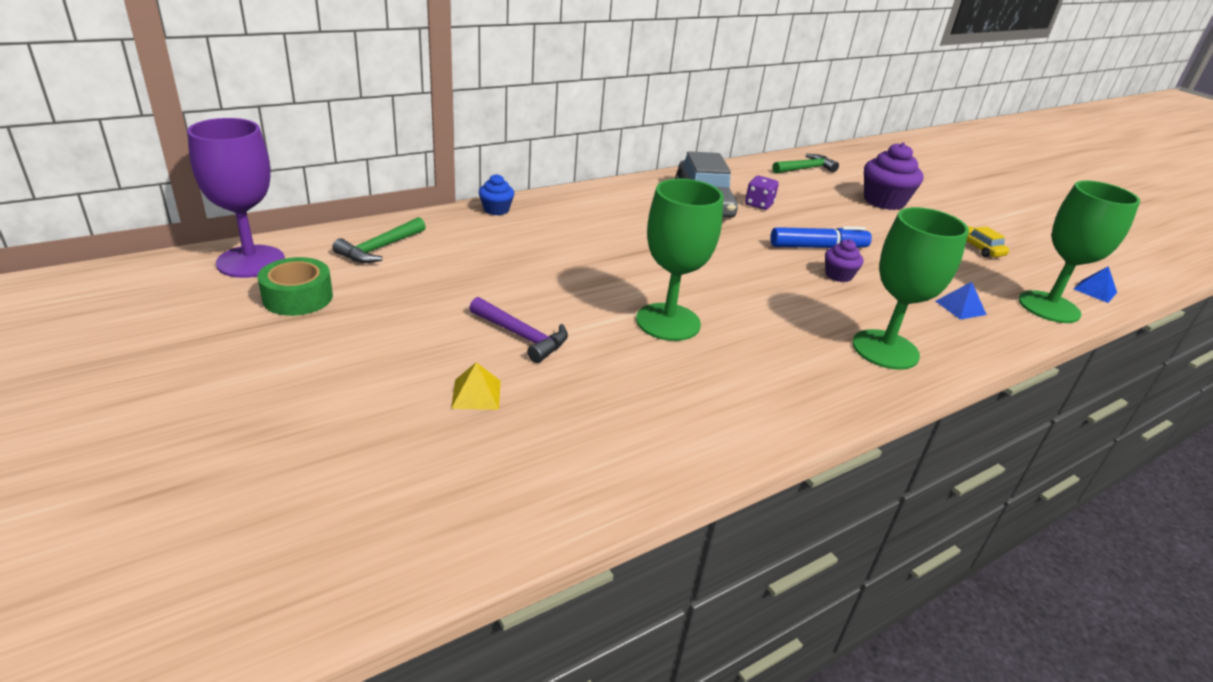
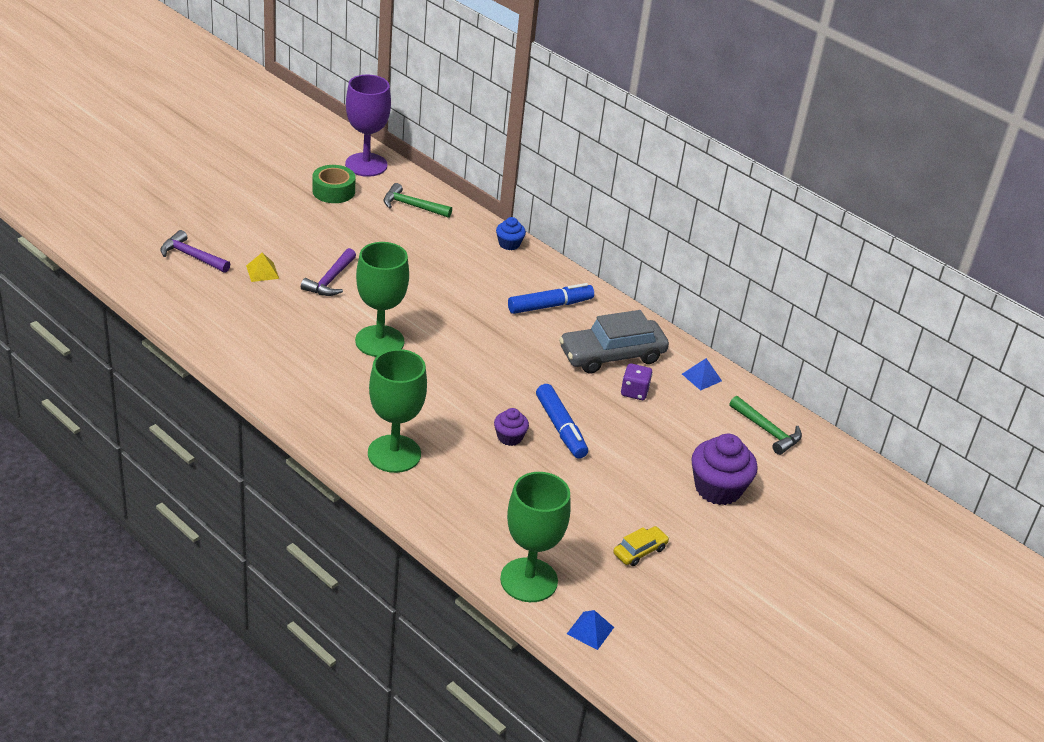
camera: 75 degrees right, 5 degrees up
blue pyramid [935,282,987,320] -> blue pyramid moved to [682,358,722,391]
none -> purple hammer [160,230,230,273]
none -> blue marker [508,283,594,314]

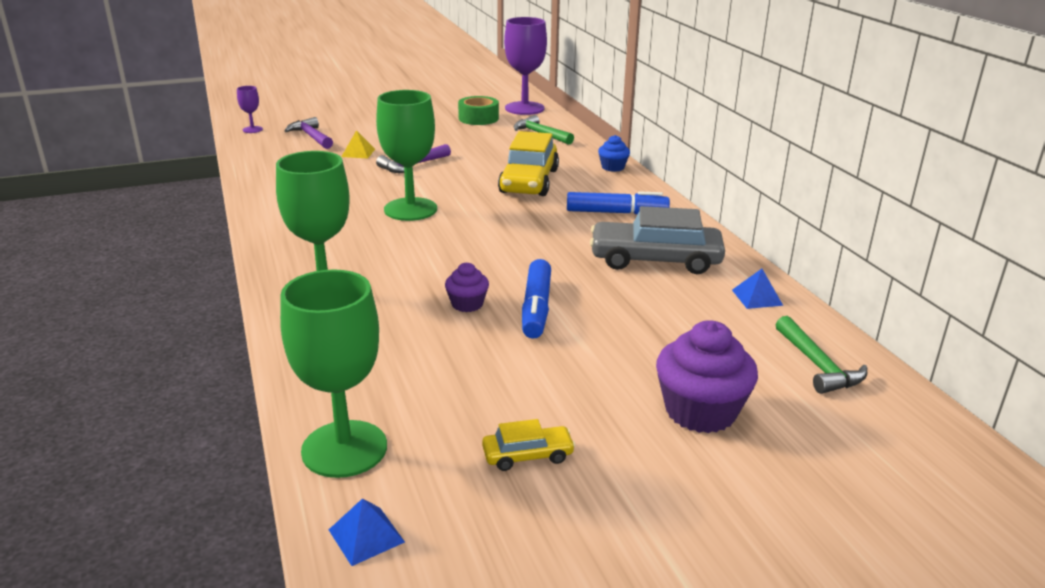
camera: 30 degrees right, 10 degrees down
purple dice [621,363,652,400] -> none
none -> purple goblet [237,86,263,133]
none -> yellow car [498,131,559,196]

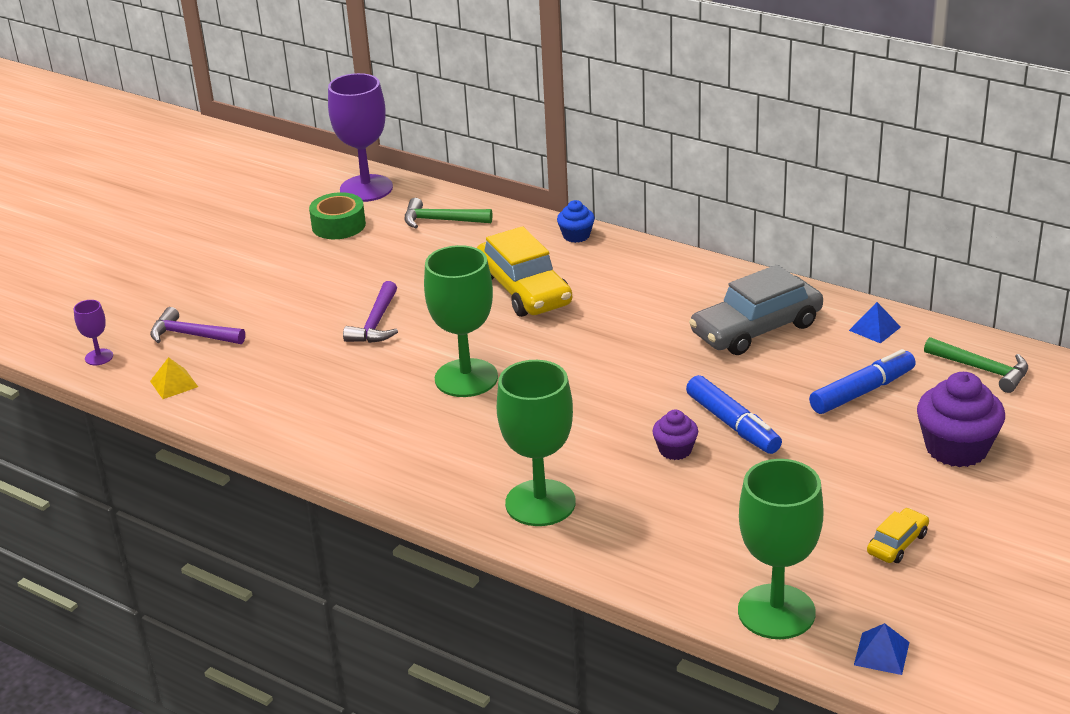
camera: 35 degrees left, 5 degrees up
yellow pyramid [341,130,375,158] -> yellow pyramid moved to [150,357,198,399]
blue marker [567,191,670,215] -> blue marker moved to [809,349,916,414]

